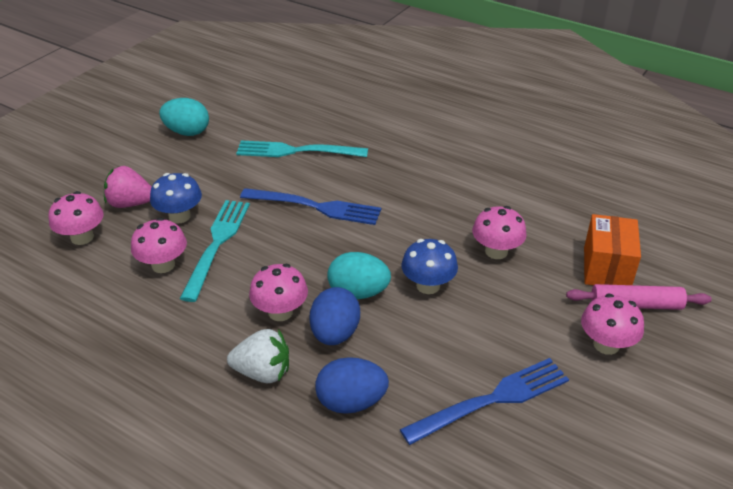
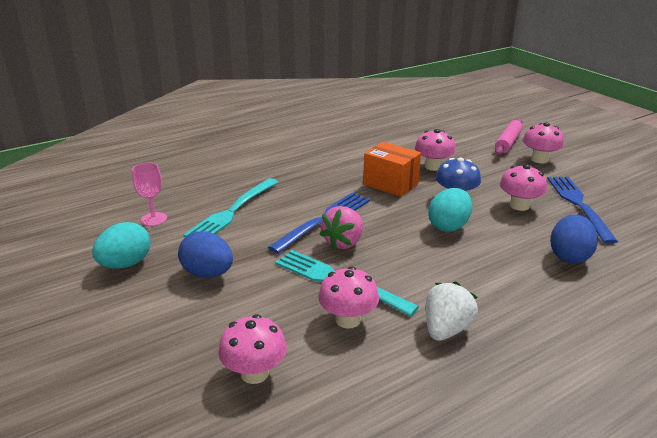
camera: 65 degrees left, 10 degrees down
pink strawberry [104,166,151,208] -> pink strawberry moved to [320,206,363,249]
blue mushroom [150,173,202,224] -> none
white strawberry [227,329,289,383] -> white strawberry moved to [426,282,478,341]
pink mushroom [249,264,308,321] -> pink mushroom moved to [500,164,547,211]
blue egg [310,287,360,345] -> blue egg moved to [178,231,233,278]
orange box [584,214,641,285] -> orange box moved to [363,142,421,197]
none -> pink goblet [132,162,167,226]

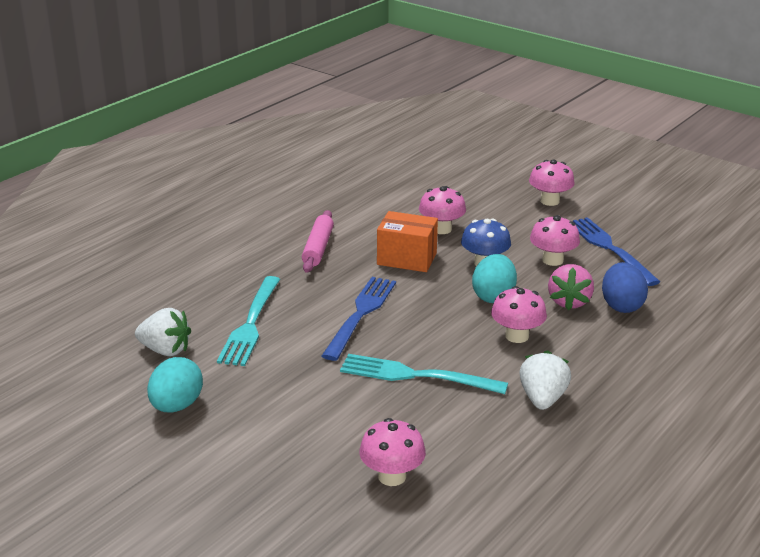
camera: 20 degrees left, 0 degrees up
pink goblet [132,162,167,226] -> white strawberry [135,308,191,356]
blue egg [178,231,233,278] -> none
pink mushroom [318,266,379,329] -> pink mushroom moved to [491,286,547,343]
pink strawberry [320,206,363,249] -> pink strawberry moved to [548,264,594,310]
pink rolling pin [495,119,523,155] -> pink rolling pin moved to [302,210,334,273]

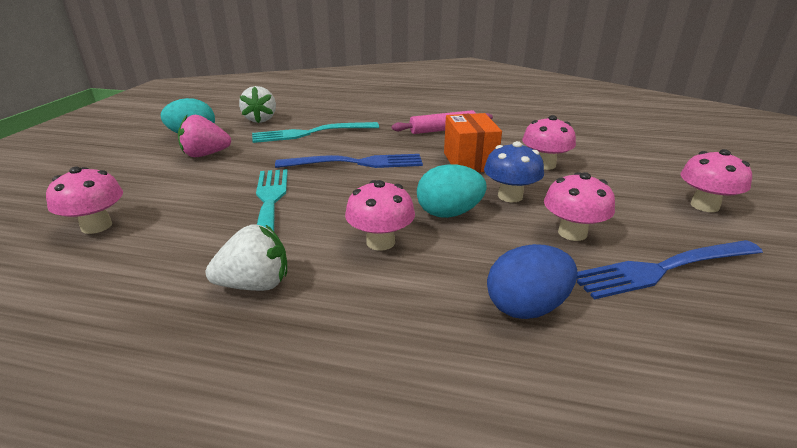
camera: 65 degrees right, 0 degrees up
pink strawberry [548,264,594,310] -> pink strawberry moved to [178,115,231,157]
blue fork [573,217,660,286] -> blue fork turned 150 degrees counterclockwise [577,240,763,299]

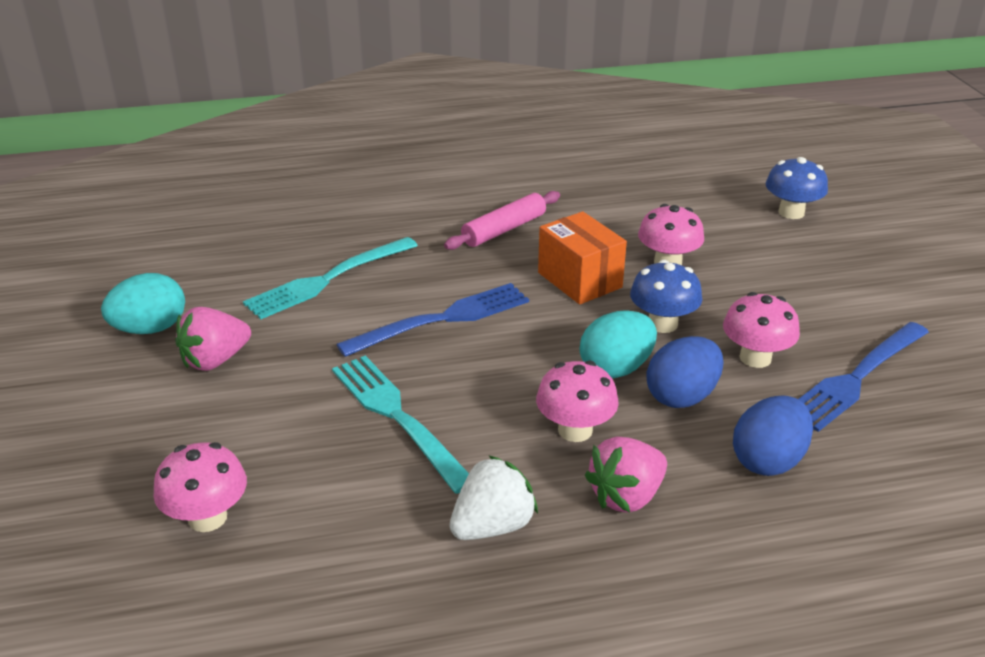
camera: 25 degrees left, 5 degrees up
white strawberry [239,86,276,123] -> none
pink mushroom [680,149,752,212] -> none
none -> pink strawberry [585,437,667,513]
none -> blue egg [646,336,723,408]
none -> blue mushroom [765,157,828,219]

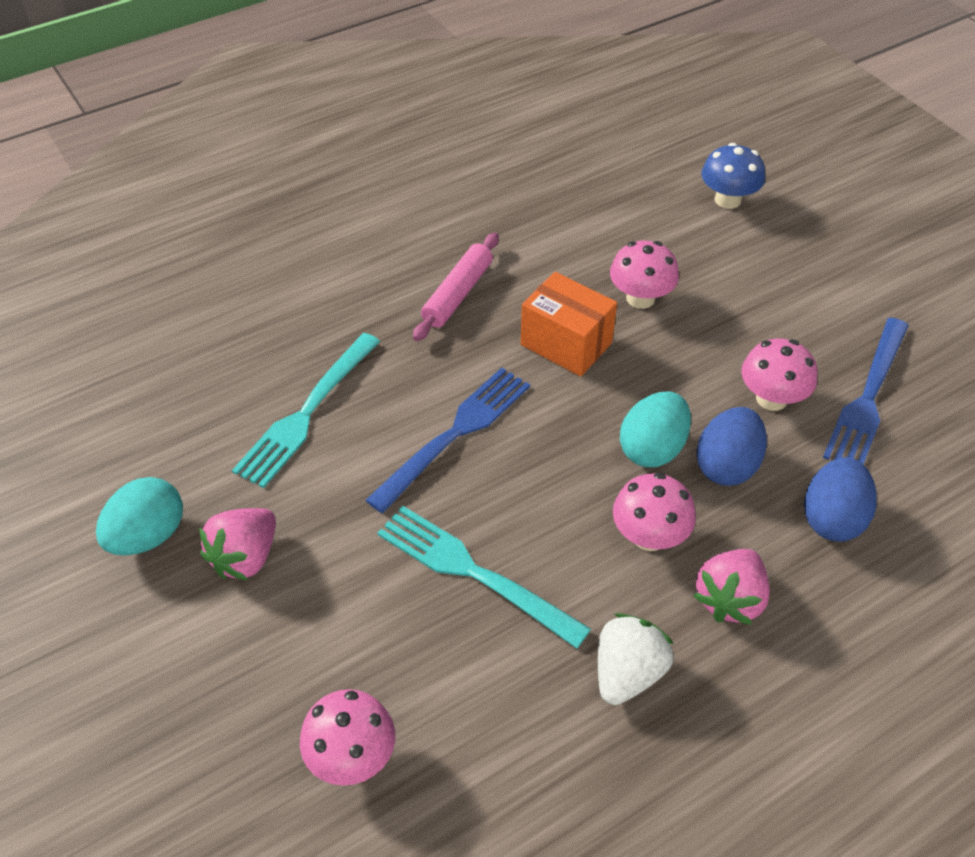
camera: 20 degrees left, 15 degrees up
blue mushroom [630,260,703,333] -> none

